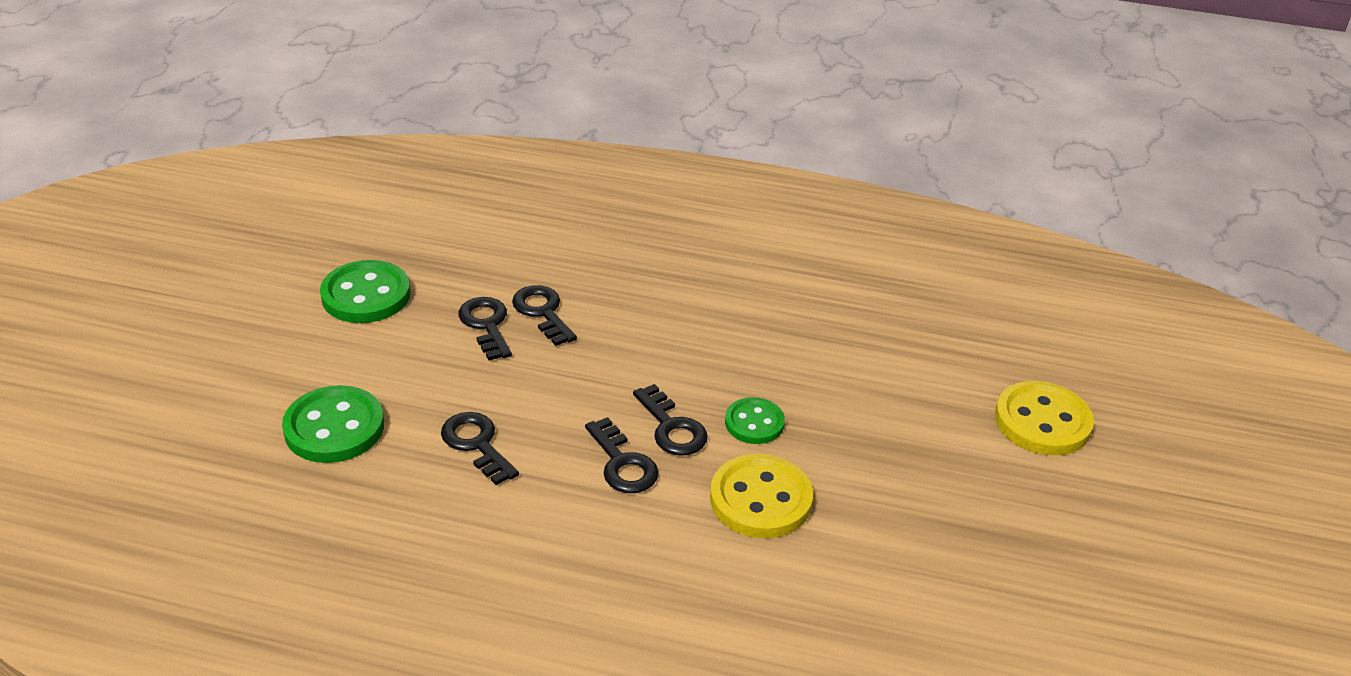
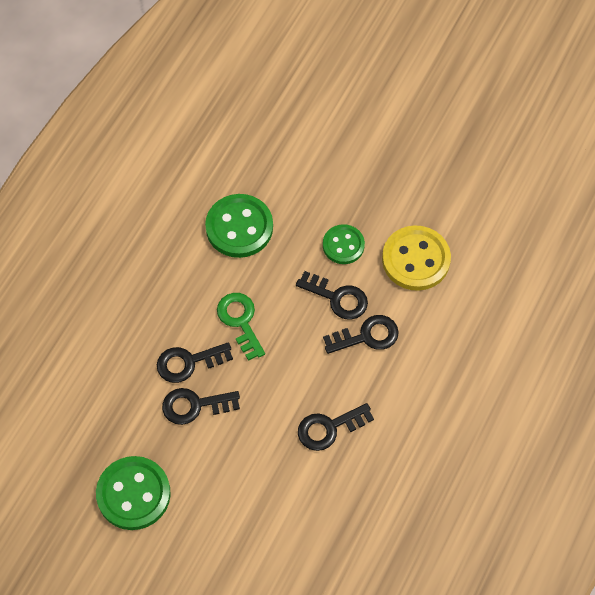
camera: 75 degrees left, 25 degrees up
green button [282,385,384,463] -> green button moved to [205,194,273,258]
black key [633,384,708,455] -> black key turned 45 degrees clockwise [296,271,368,320]
yellow button [995,381,1094,455] -> none
none -> green key [217,293,265,361]

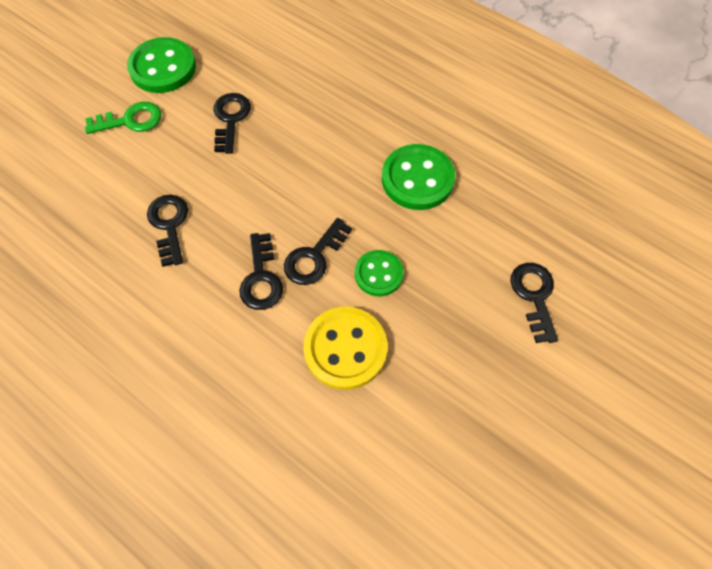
camera: 100 degrees right, 0 degrees up
black key [157,342,233,383] -> black key moved to [511,263,558,343]
green key [217,293,265,361] -> green key moved to [85,102,161,134]

